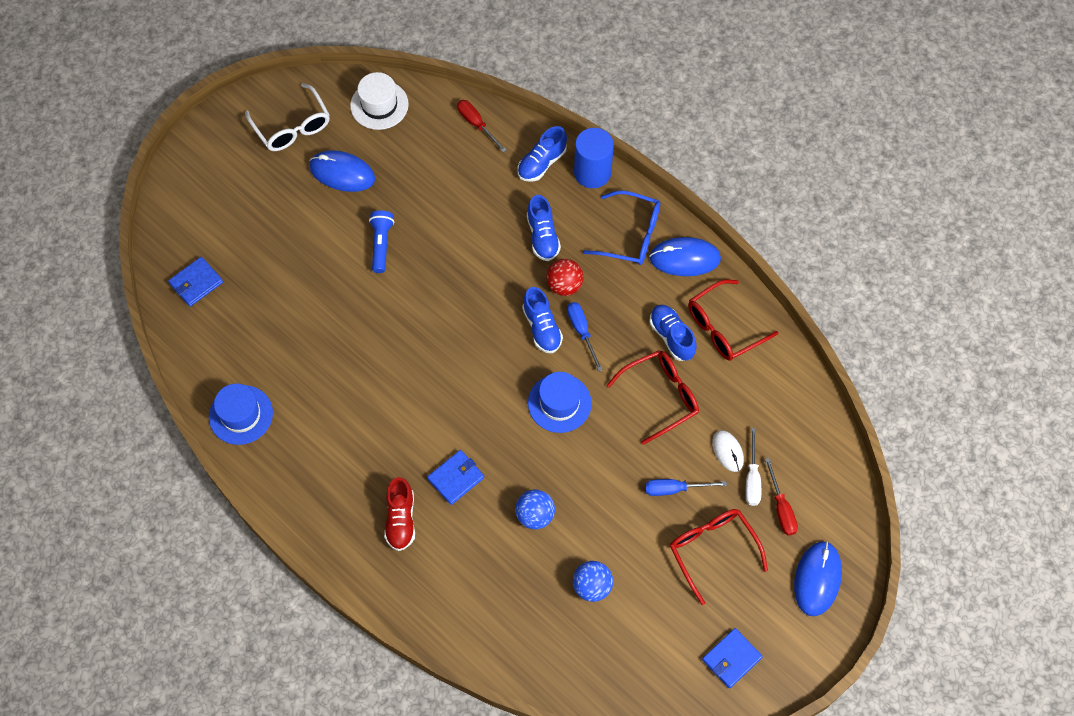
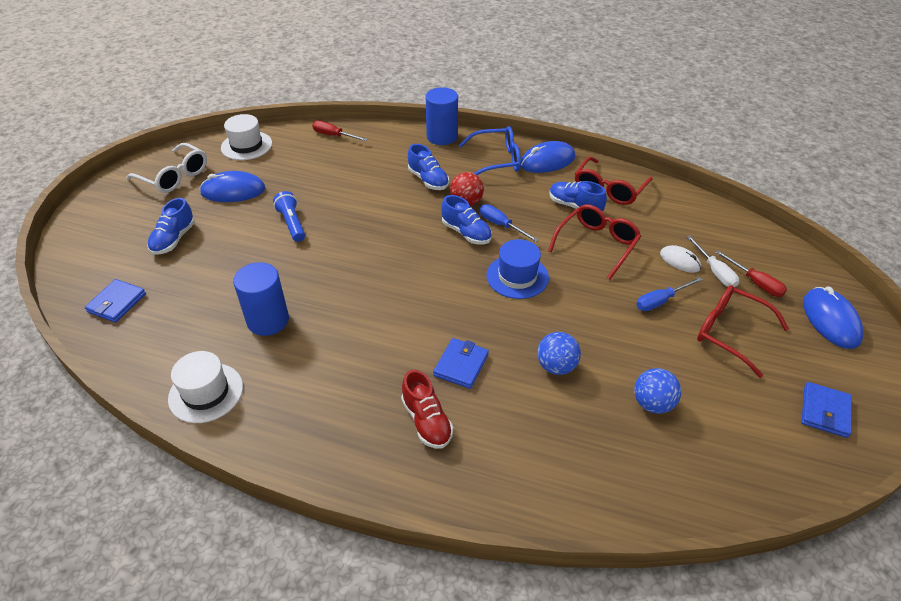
camera: 25 degrees left, 20 degrees down
blue hat [209,384,273,445] -> white hat [168,351,243,423]
blue shoe [518,126,567,182] -> blue shoe moved to [147,198,195,255]
none -> blue cylinder [233,262,289,336]

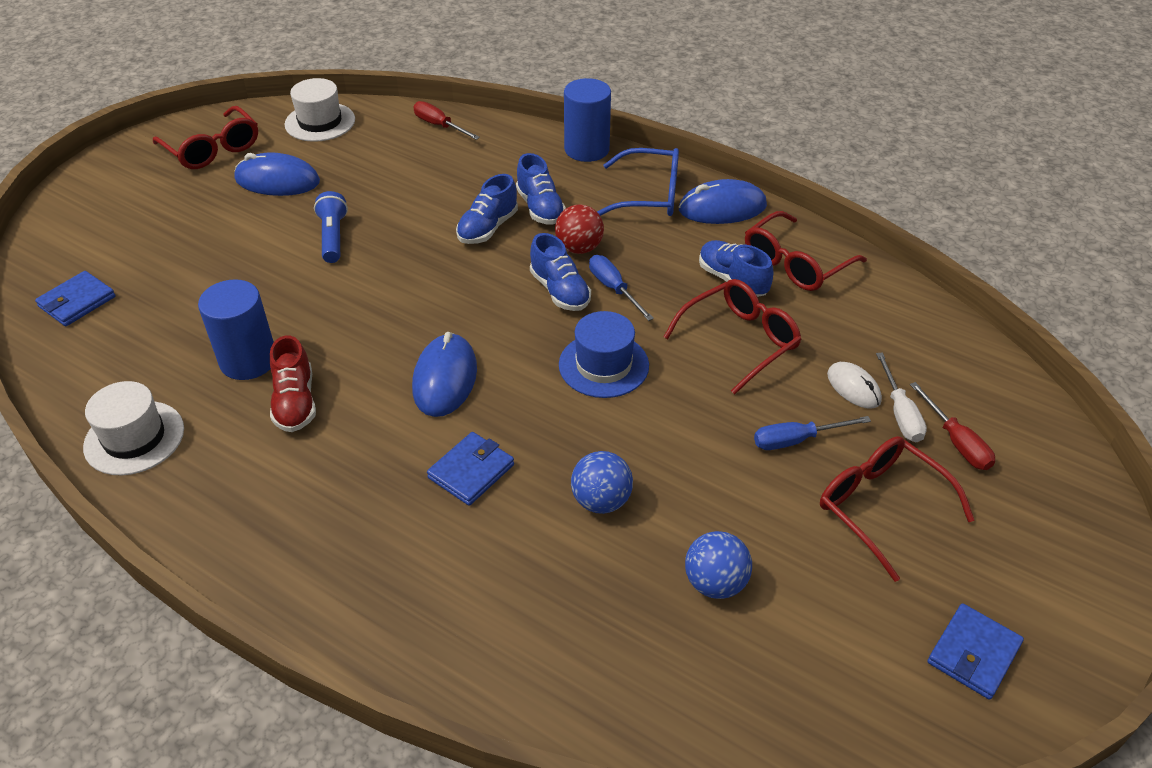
camera: 15 degrees right, 0 degrees up
white glasses [126,143,207,193] -> red glasses [153,106,258,169]
blue shoe [147,198,195,255] -> blue shoe moved to [456,174,518,244]
red shoe [401,370,454,449] -> red shoe moved to [270,335,316,432]
blue mouse [803,287,864,349] -> blue mouse moved to [412,332,477,417]

